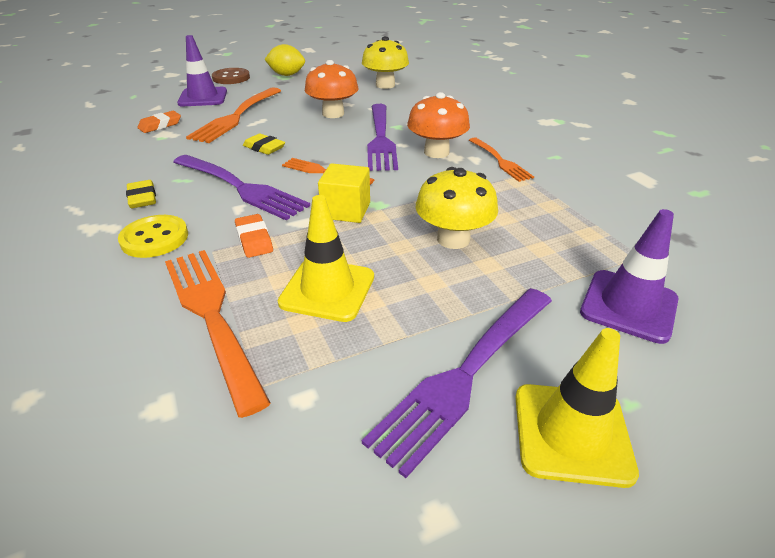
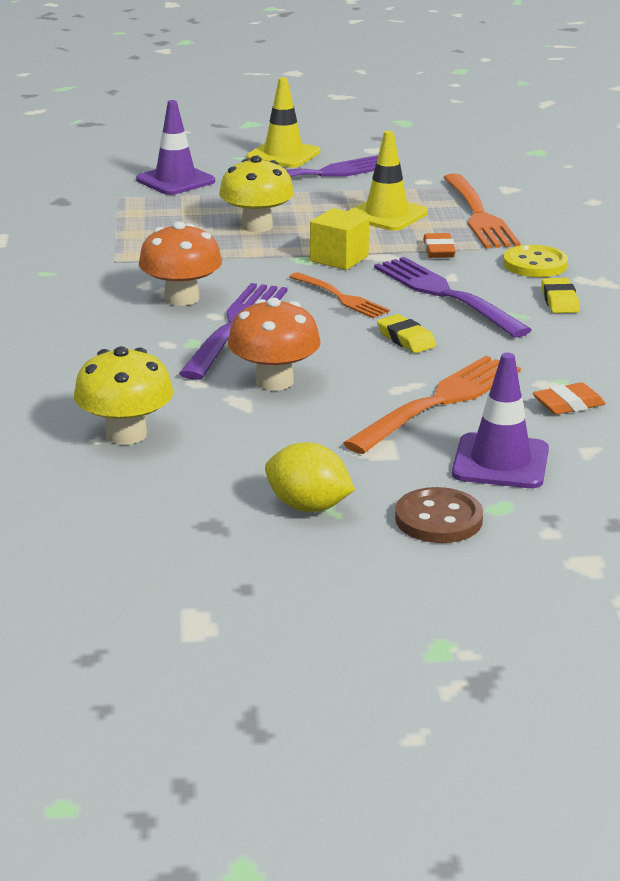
camera: 160 degrees left, 10 degrees down
orange fork [469,137,534,182] -> none

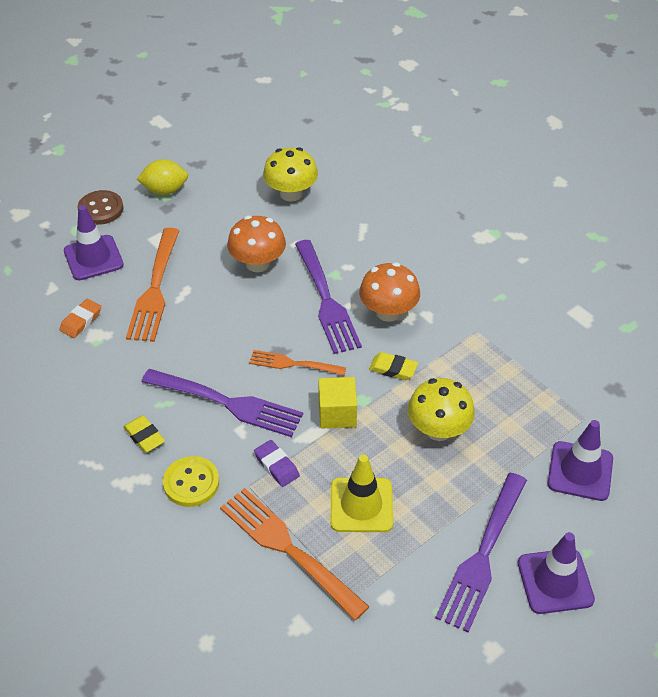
camera: 145 degrees right, 20 degrees up
yellow traffic cone [247,77,320,168] -> purple traffic cone [518,532,595,614]
yellow eraser [377,314,437,353] -> yellow eraser moved to [369,352,418,380]
orange eraser [423,233,456,258] -> purple eraser [254,440,300,487]

